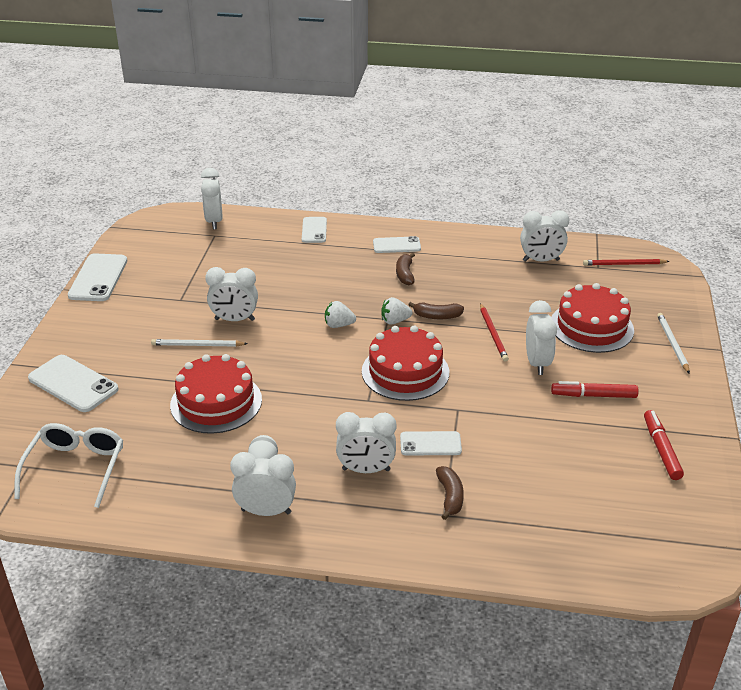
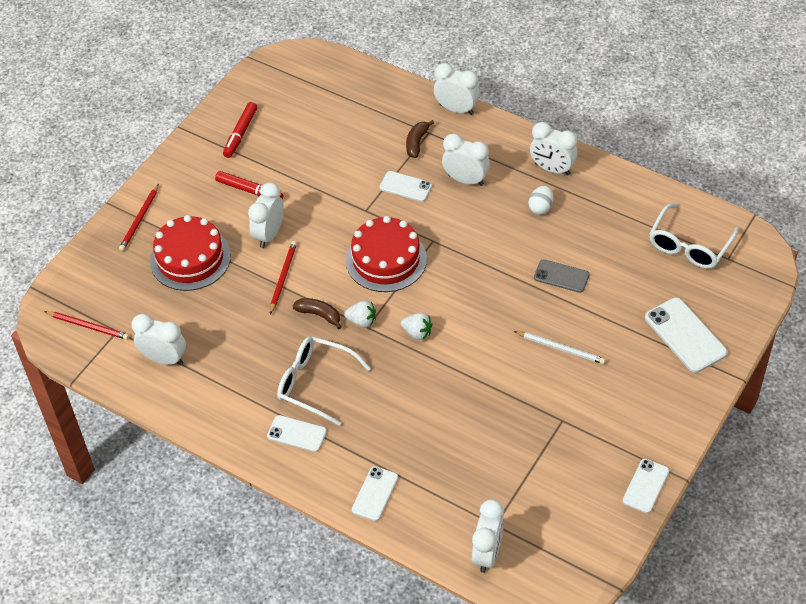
camera: 155 degrees left, 15 degrees up
white phone [68,253,127,301] -> white phone [623,459,669,513], size x0.63
red cake [170,354,262,434] -> grey phone [534,259,590,293]
white clock [205,267,258,321] -> white clock moved to [434,63,480,115]
brown banana [396,253,415,285] -> white glasses [277,337,371,426]
white pencil [657,313,690,374] -> red pencil [119,184,159,251]

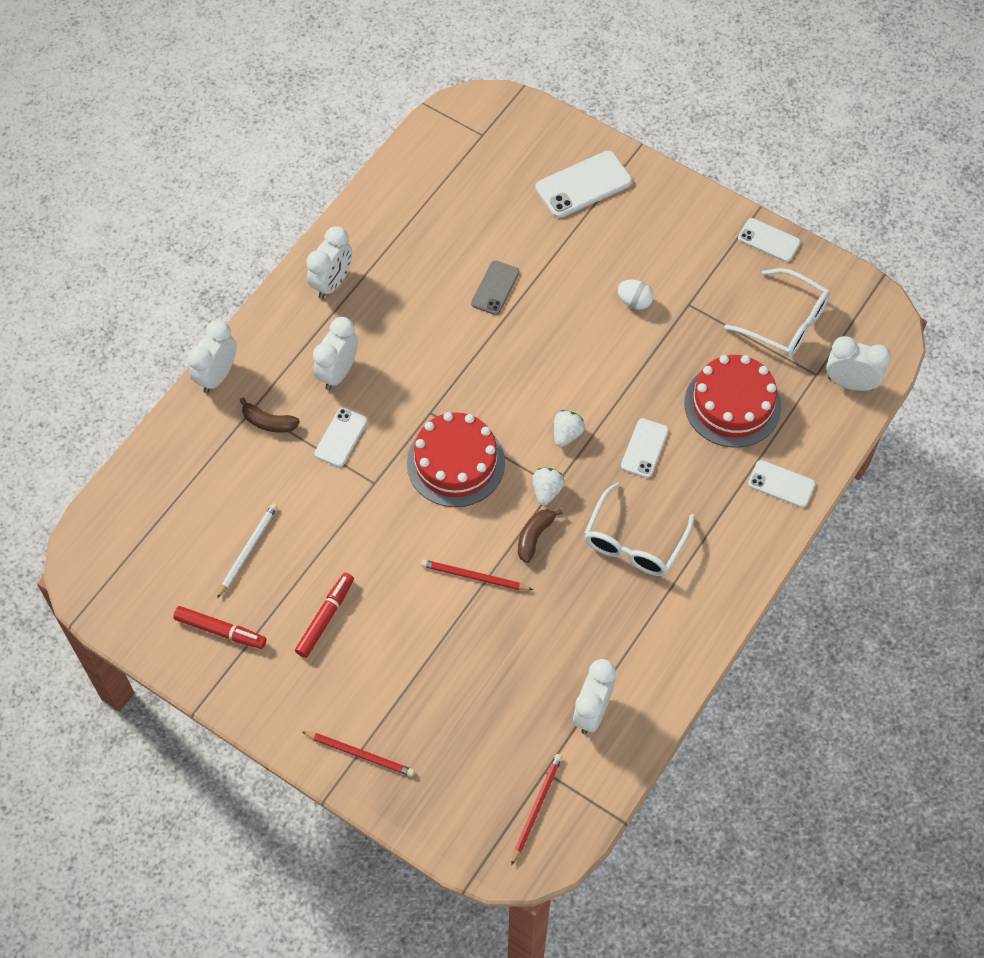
camera: 90 degrees left, 10 degrees up
red cake [150,215,231,291] -> red cake moved to [684,355,781,448]
white clock [248,182,284,248] -> none
white phone [267,415,327,452] -> white phone moved to [621,418,669,478]
white pencil [514,331,606,364] -> white pencil moved to [217,503,278,598]
white egg [528,186,553,215] -> white egg moved to [617,280,654,310]
white glasses [649,203,739,269] -> white glasses moved to [724,268,830,357]

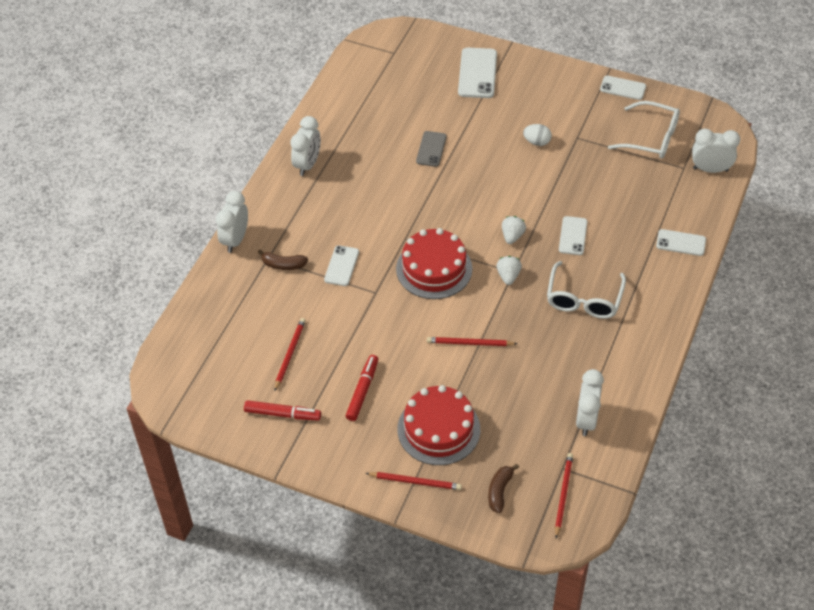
camera: 10 degrees left, 10 degrees down
white pencil [217,503,278,598] -> red pencil [274,318,306,391]
white clock [313,317,358,390] -> none
brown banana [518,509,563,563] -> brown banana moved to [488,464,519,513]
white phone [535,151,632,218] -> white phone turned 45 degrees counterclockwise [458,48,497,98]
red cake [684,355,781,448] -> red cake moved to [397,385,480,465]

